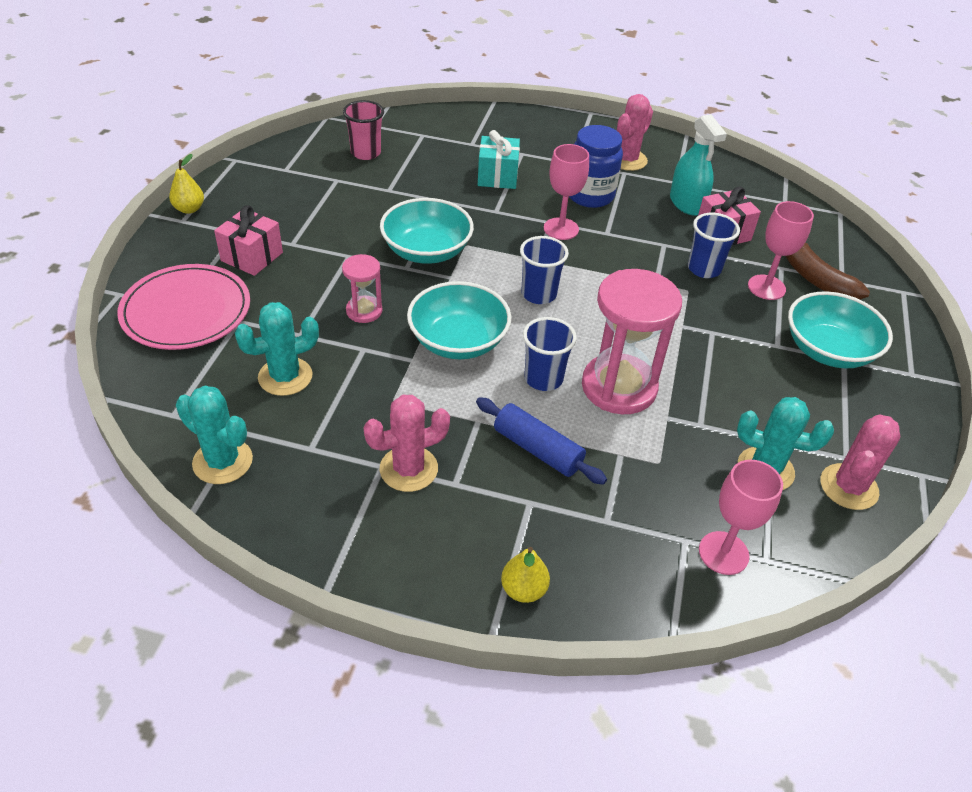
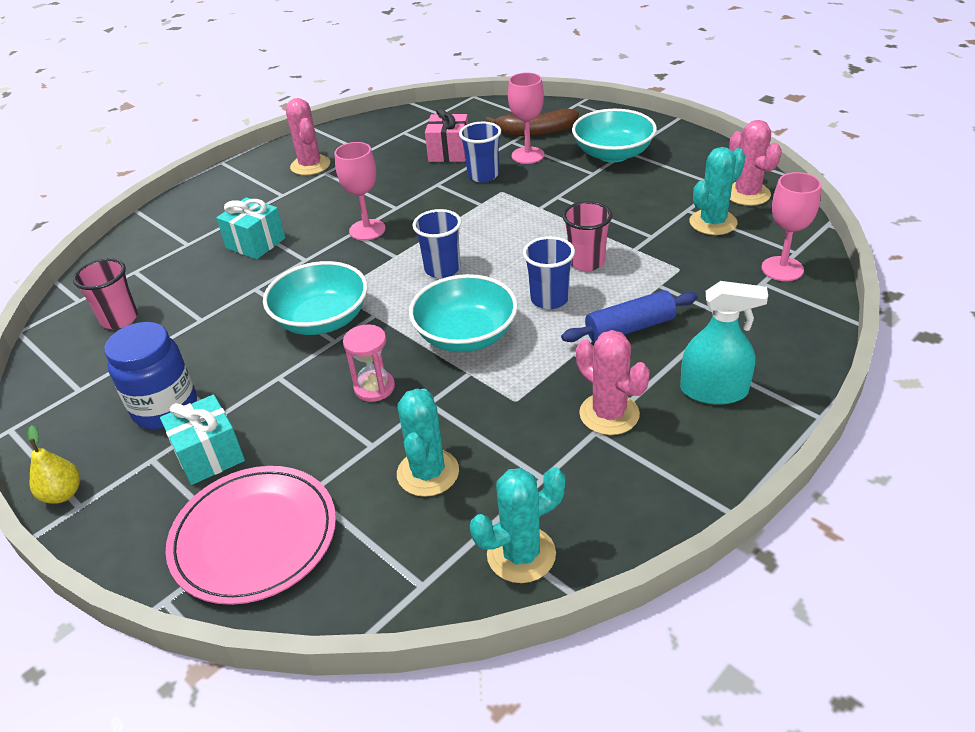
camera: 55 degrees left, 5 degrees down
pink gift [214,205,283,276] -> turquoise gift [160,394,245,485]
pink cactus [364,395,450,492] -> pink cactus turned 45 degrees counterclockwise [576,330,650,435]
yellow pear [501,547,550,603] -> none
blue jar [569,125,623,208] -> blue jar moved to [104,322,197,429]
pink hourglass [582,269,682,414] -> pink cup [562,201,612,271]
turquoise spray bottle [670,114,727,216] -> turquoise spray bottle moved to [680,281,768,405]

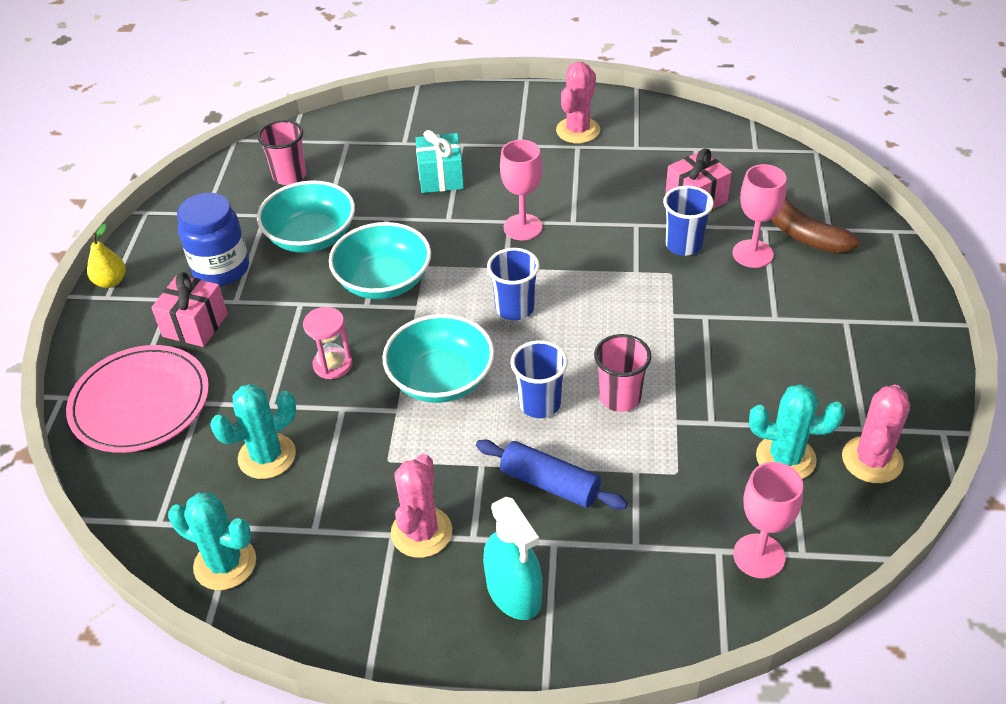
camera: 50 degrees right, 5 degrees up
turquoise gift [160,394,245,485] -> pink gift [151,272,228,347]
turquoise bowl [572,109,657,163] -> turquoise bowl moved to [257,180,355,253]

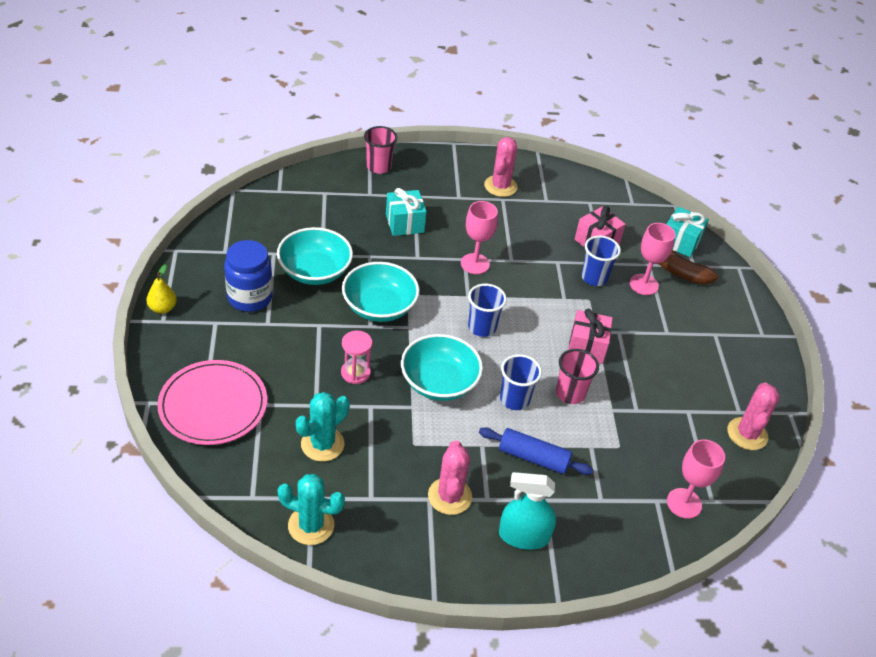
camera: 15 degrees left, 0 degrees up
pink gift [151,272,228,347] -> pink gift moved to [568,309,613,364]
pink cup [257,120,306,185] -> pink cup moved to [364,126,397,174]
turquoise spray bottle [483,497,542,620] -> turquoise spray bottle turned 135 degrees clockwise [499,472,556,550]
turquoise cactus [749,384,845,479] -> none
none -> turquoise gift [667,207,709,257]

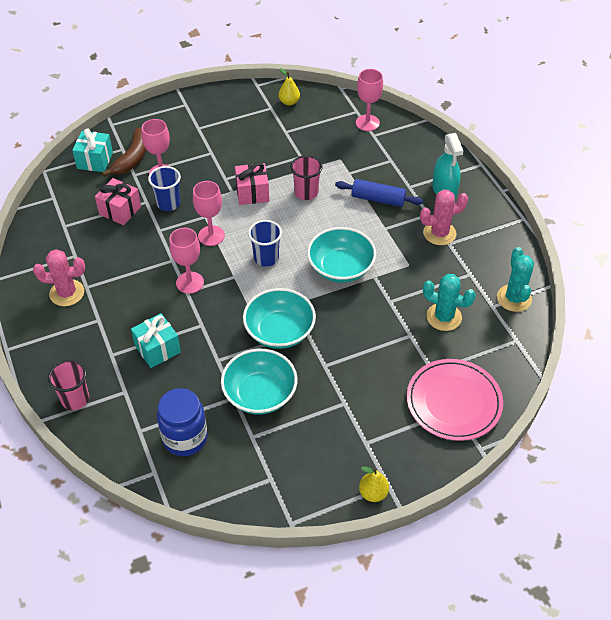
camera: 105 degrees left, 5 degrees up
blue jar [224,240,273,312] -> blue jar moved to [157,388,208,456]
pink hourglass [341,330,372,384] -> none
blue rolling pin [479,427,593,475] -> blue rolling pin turned 75 degrees counterclockwise [335,179,423,207]
blue cup [500,354,542,410] -> none
pink cactus [727,383,780,450] -> yellow pear [278,68,300,106]
none -> pink goblet [193,181,225,246]

